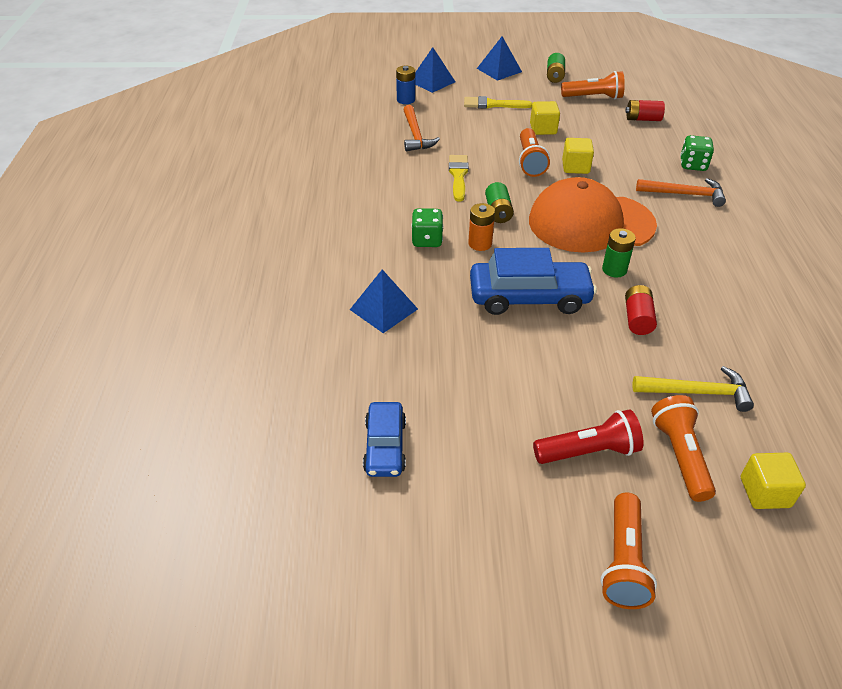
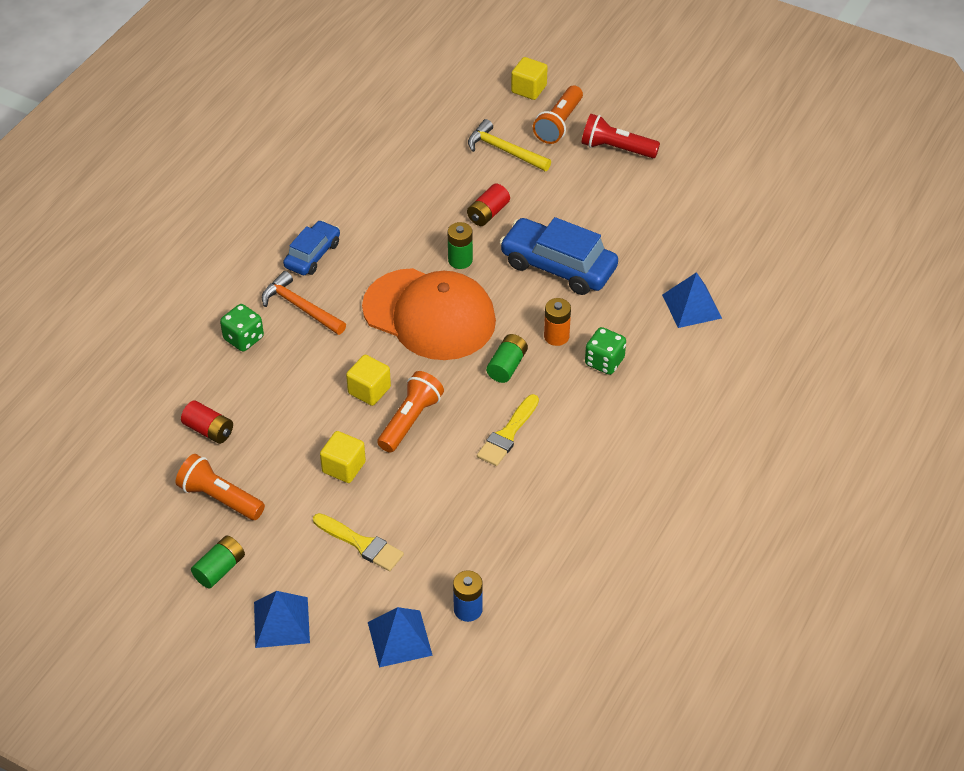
camera: 150 degrees left, 5 degrees up
blue car [363,402,406,477] -> blue car moved to [283,220,340,275]
orange hammer [403,105,440,151] -> none
orange flashlight [600,493,657,609] -> none

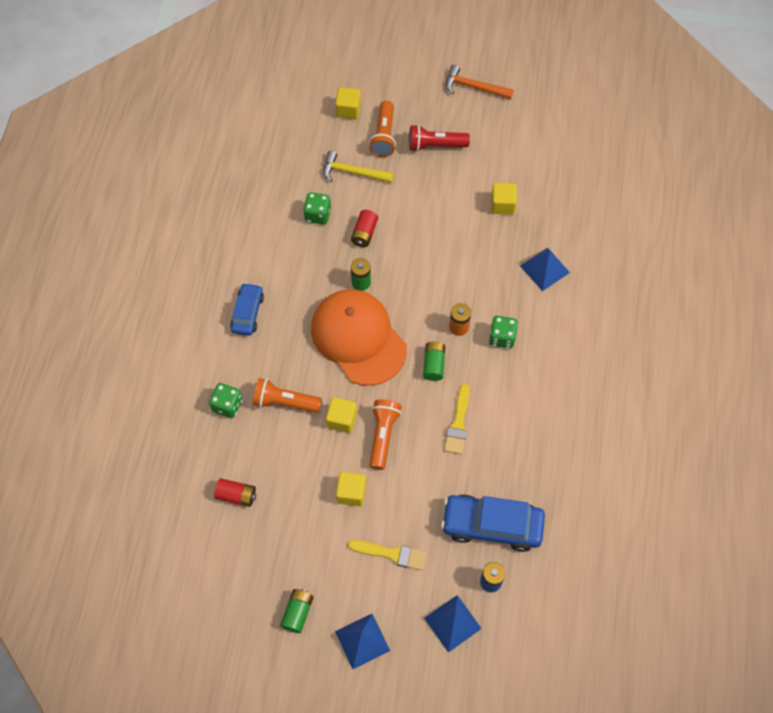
camera: 20 degrees left, 15 degrees up
orange flashlight [176,454,265,520] -> orange flashlight moved to [253,378,322,413]
orange hammer [262,271,346,335] -> orange hammer moved to [446,65,514,99]
orange cap [362,268,496,360] -> orange cap turned 135 degrees counterclockwise [311,289,407,386]
blue car [500,217,618,295] -> blue car moved to [441,494,545,552]
none -> green dice [303,192,331,225]
none -> yellow cube [491,183,517,215]

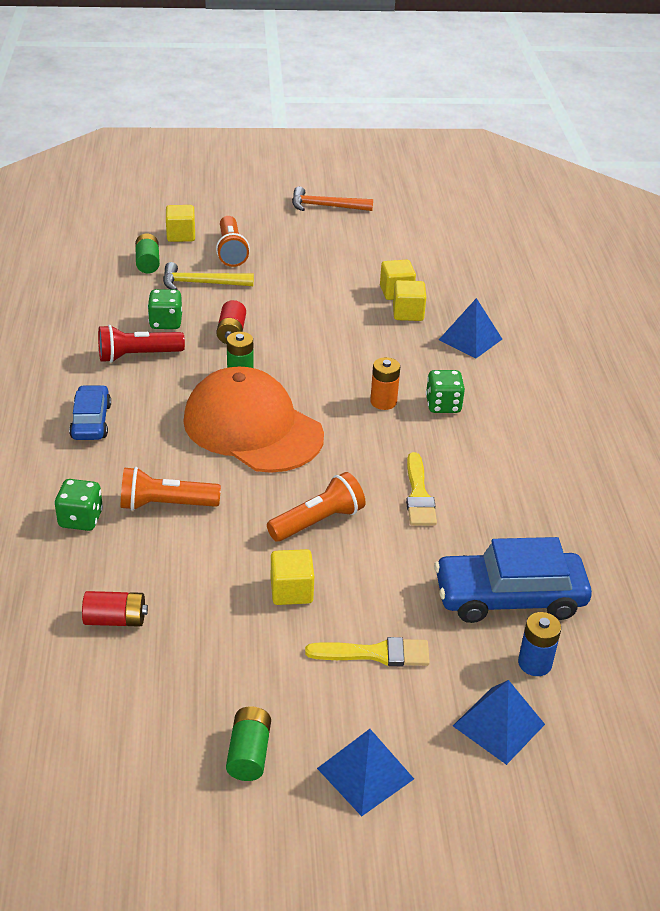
camera: 15 degrees left, 25 degrees down
yellow cube [326,397,357,433] -> yellow cube moved to [393,280,426,321]
orange flashlight [369,399,402,470] -> orange flashlight turned 60 degrees clockwise [267,472,365,542]
red flashlight [409,125,470,152] -> red flashlight moved to [98,325,185,363]
green battery [423,342,445,381] -> green battery moved to [135,233,160,273]

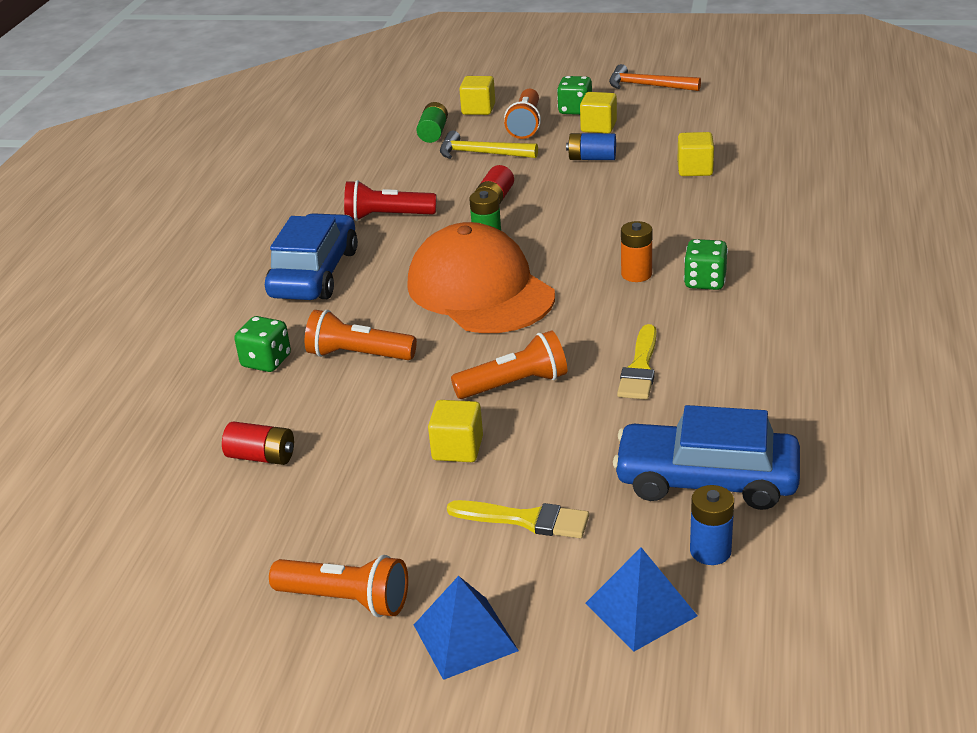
camera: 20 degrees right, 5 degrees down
blue car [69,385,111,440] -> blue car [265,213,358,300], size x1.66
green dice [148,289,182,329] -> green dice moved to [557,76,592,115]
green battery [226,706,271,781] -> orange flashlight [269,555,408,617]
yellow cube [393,280,426,321] -> yellow cube moved to [580,92,617,133]
blue pyramid [439,298,502,358] -> none
none -> blue battery [566,133,616,160]

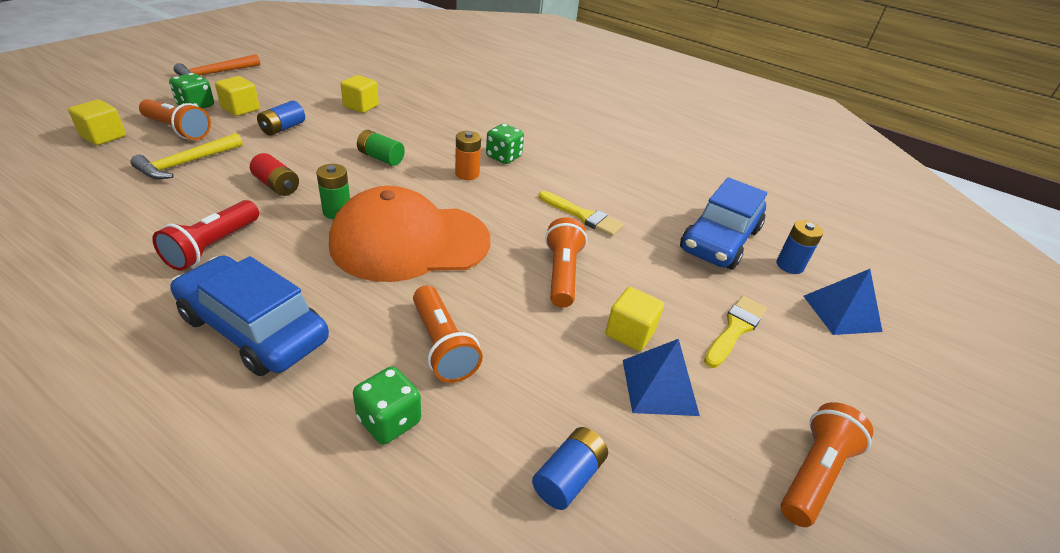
camera: 75 degrees left, 5 degrees up
red battery [222,421,294,465] -> blue battery [532,427,608,510]
orange flashlight [305,310,417,360] -> orange flashlight turned 60 degrees counterclockwise [413,285,483,383]
blue pyramid [414,576,519,680] -> blue pyramid moved to [623,339,700,416]
green battery [416,102,448,143] -> green battery moved to [357,130,405,166]

